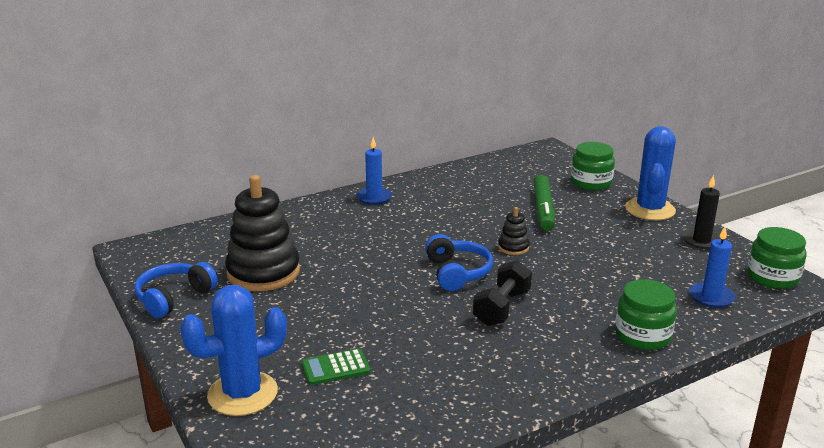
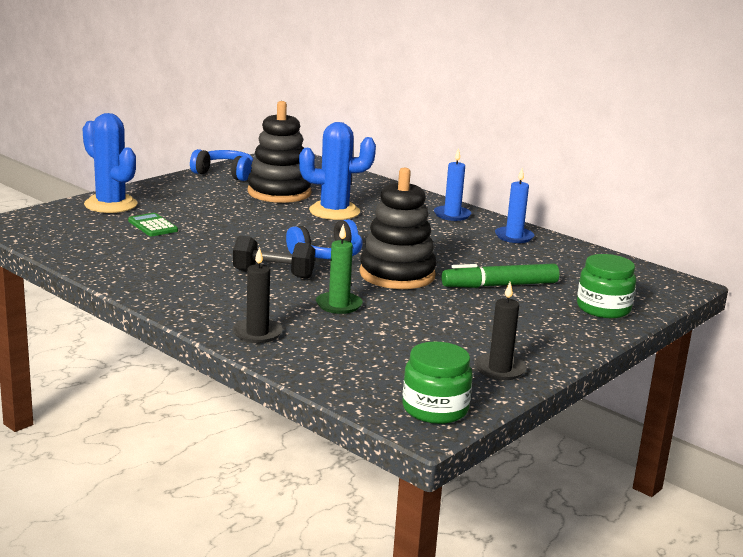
camera: 70 degrees right, 5 degrees down
black stacking toy [498,207,530,255] -> black stacking toy [359,168,437,289], size x2.23
green jar [615,279,677,350] -> black candle [232,247,283,343]
blue cactus [625,126,676,220] -> blue cactus moved to [299,122,376,220]
blue candle [689,227,735,308] -> blue candle moved to [495,168,534,243]
none -> green candle [316,224,363,314]

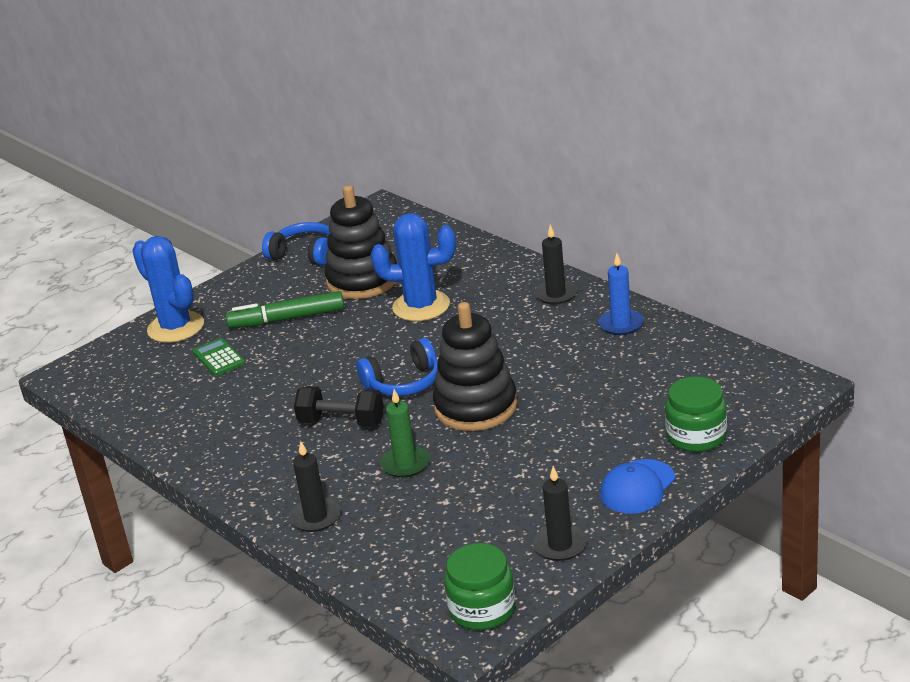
camera: 10 degrees right, 10 degrees up
blue candle [434,148,471,221] -> black candle [534,225,578,305]
green marker [442,263,559,288] -> green marker moved to [226,291,344,329]
none -> blue cap [600,459,675,514]

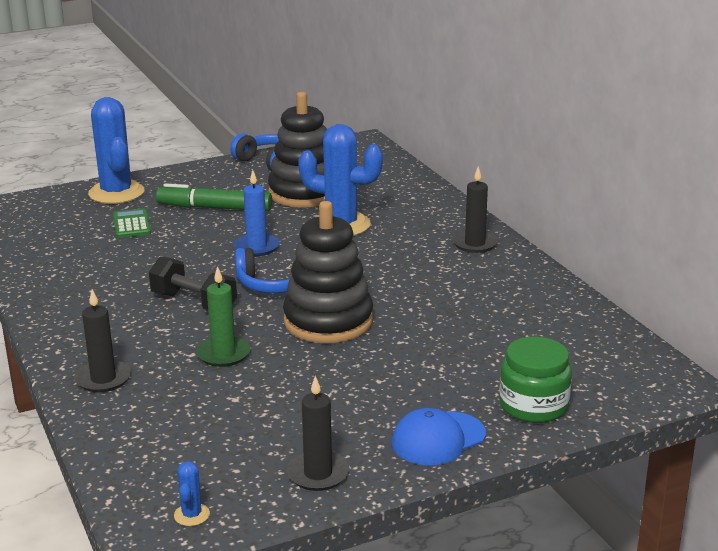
camera: 15 degrees right, 5 degrees down
green jar [444,543,516,630] -> blue cactus [174,461,210,526]
blue candle [598,253,644,335] -> blue candle moved to [234,170,280,256]

